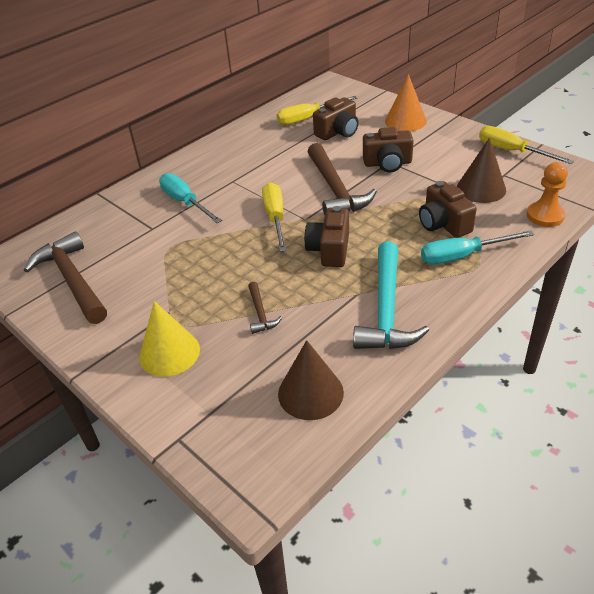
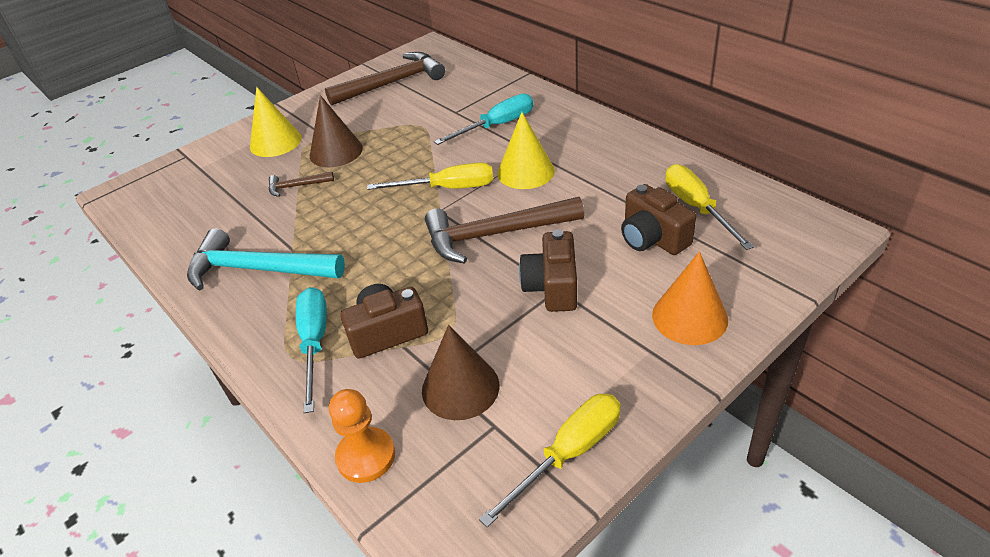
camera: 95 degrees right, 0 degrees up
brown cone [278,340,344,420] -> brown cone moved to [310,95,363,167]
brown camera [304,206,349,267] -> none
none -> yellow cone [497,112,555,189]

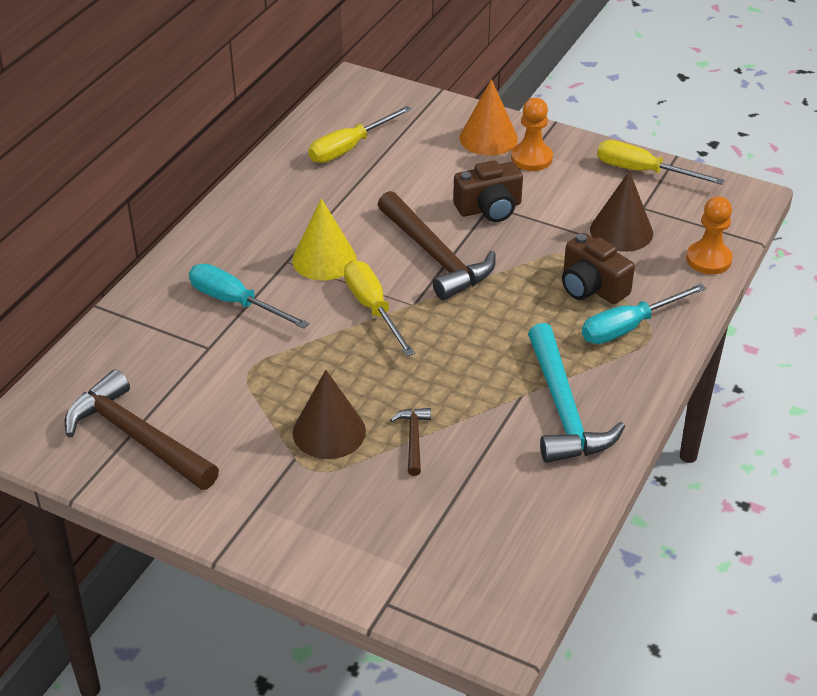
camera: 115 degrees left, 0 degrees up
yellow cone [250,87,302,157] -> none
brown hammer [269,172,334,197] -> brown hammer turned 150 degrees counterclockwise [390,408,431,476]
brown camera [621,184,696,255] -> none
none -> orange pawn [511,98,553,171]

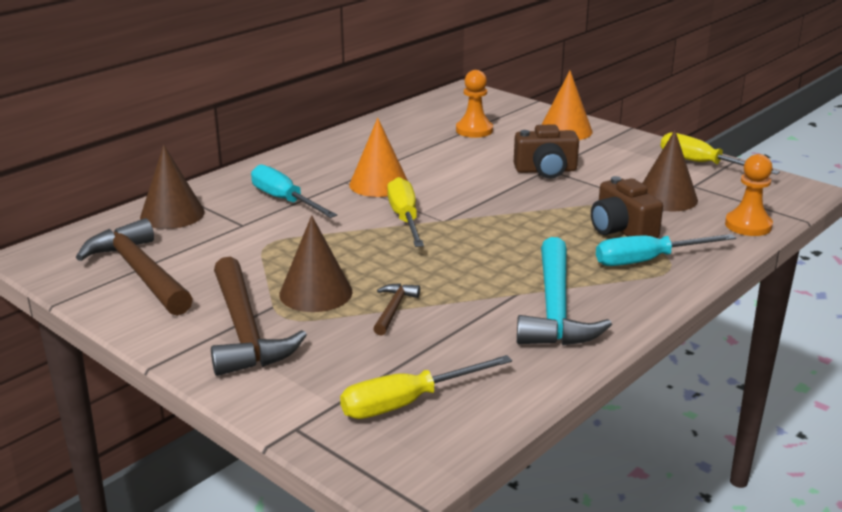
camera: 15 degrees right, 15 degrees down
yellow cone [292,198,357,281] -> orange cone [349,118,408,197]
yellow screwdriver [308,106,412,163] -> yellow screwdriver moved to [340,355,512,419]
brown hammer [377,191,495,300] -> brown hammer moved to [211,257,307,376]
orange pawn [511,98,553,171] -> orange pawn moved to [456,70,493,138]
none -> brown cone [140,145,205,229]

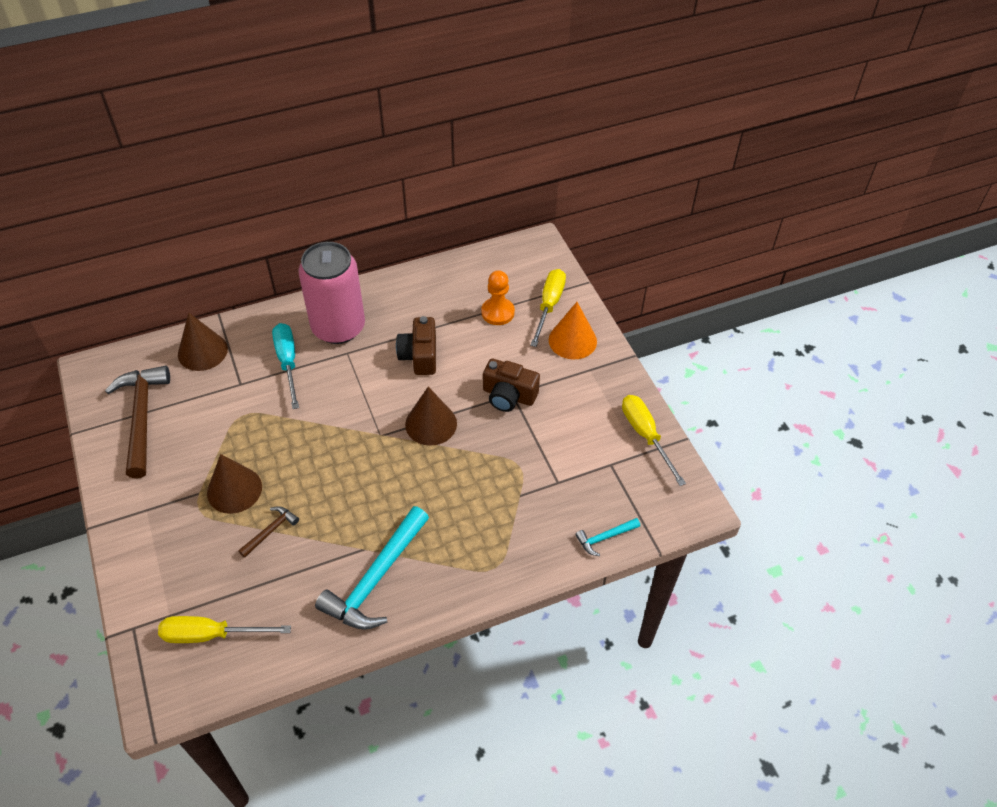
camera: 25 degrees right, 25 degrees up
brown hammer [211,257,307,376] -> none
orange cone [349,118,408,197] -> none
yellow screwdriver [387,177,424,247] -> yellow screwdriver moved to [530,269,566,347]
brown camera [591,176,663,238] -> brown camera moved to [396,316,436,375]
turquoise screwdriver [596,234,736,266] -> none
brown cone [642,130,698,212] -> brown cone moved to [405,387,457,446]
orange pawn [725,154,773,236] -> turquoise hammer [575,518,640,556]
none -> pink can [298,242,365,344]

